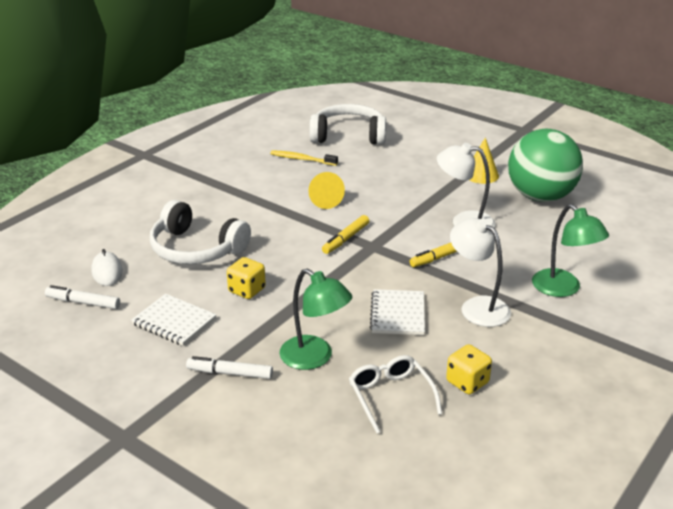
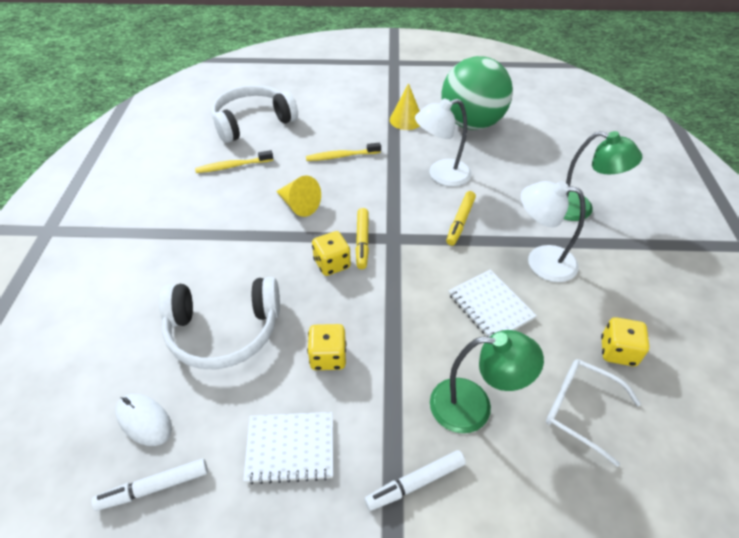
camera: 35 degrees left, 15 degrees up
none -> yellow toothbrush [306,143,381,161]
none -> yellow dice [312,231,351,276]

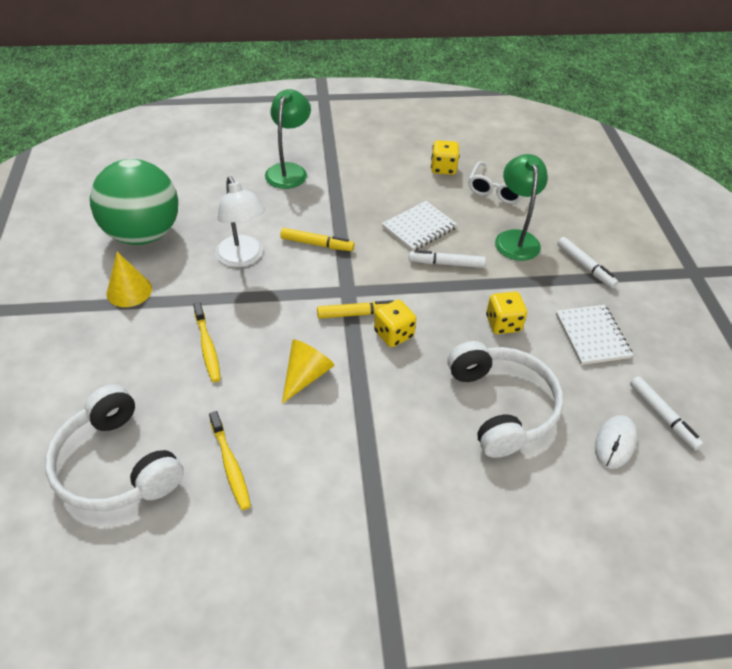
camera: 100 degrees left, 0 degrees up
white lamp [521,181,586,282] -> none
none -> white marker [409,250,486,268]

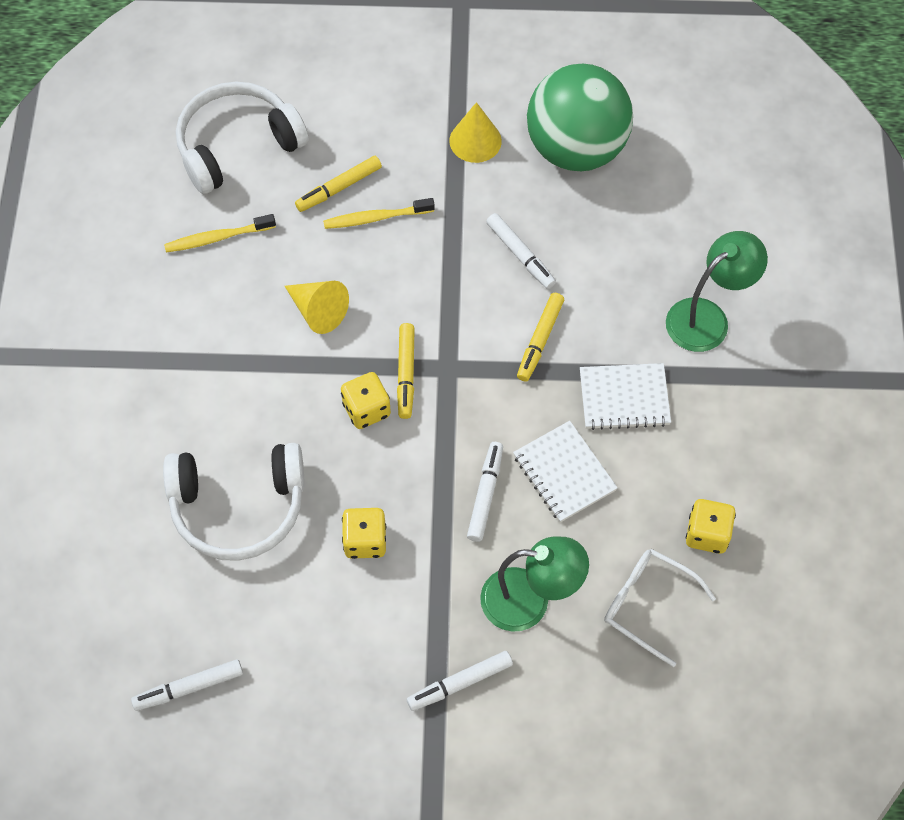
camera: 100 degrees right, 15 degrees up
white lamp [216,176,265,267] -> white marker [486,213,556,289]
green lamp [265,89,311,189] -> green lamp turned 60 degrees counterclockwise [666,231,768,352]
white notebook [556,305,633,365] -> white notebook moved to [580,363,671,430]
white mouse [595,415,637,469] -> none
none -> yellow marker [295,156,382,212]

